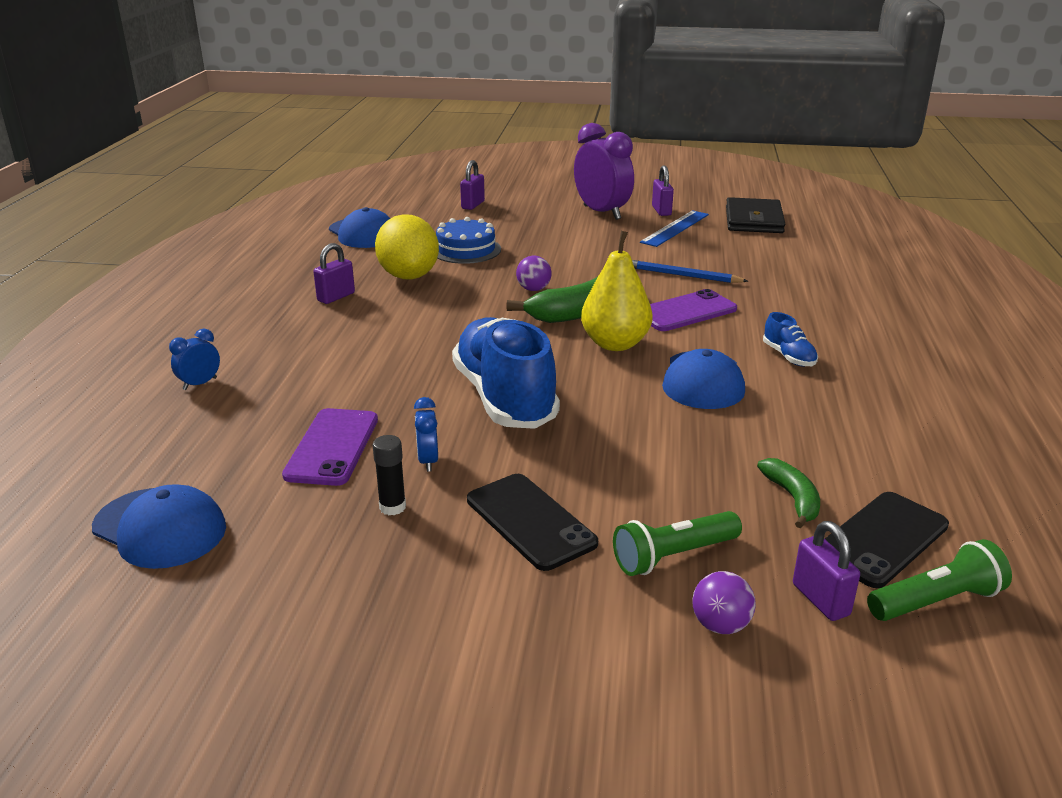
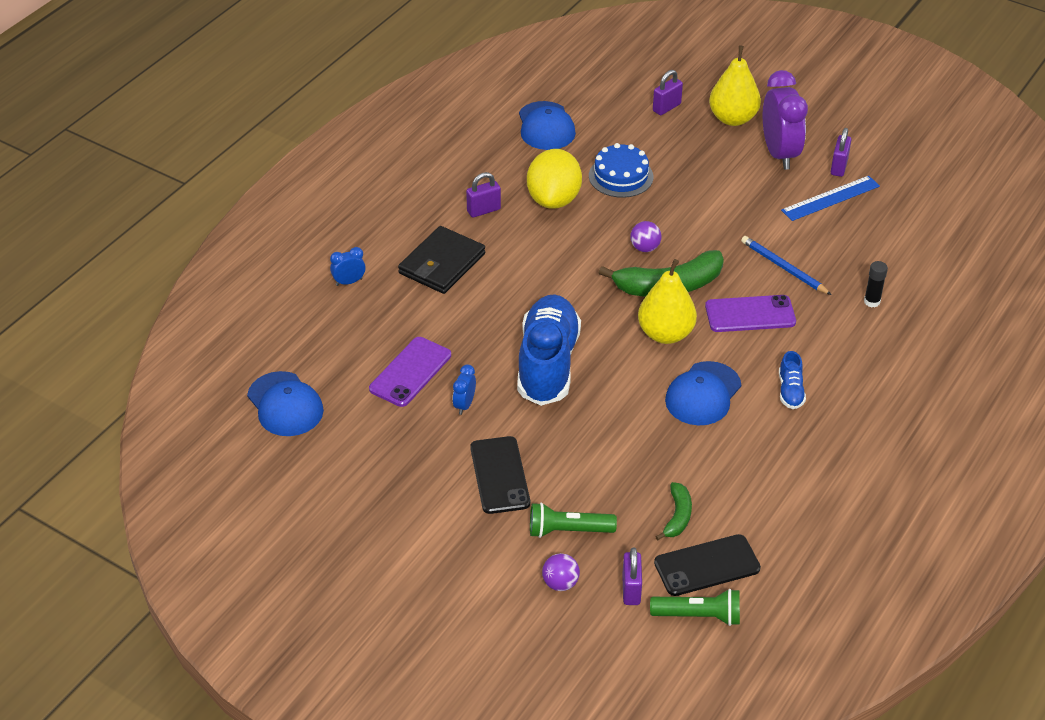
camera: 25 degrees right, 15 degrees up
black glue stick [373,435,406,515] -> black glue stick moved to [864,261,888,307]
black wallet [726,197,785,233] -> black wallet moved to [398,226,485,294]
none -> yellow pear [709,45,761,126]

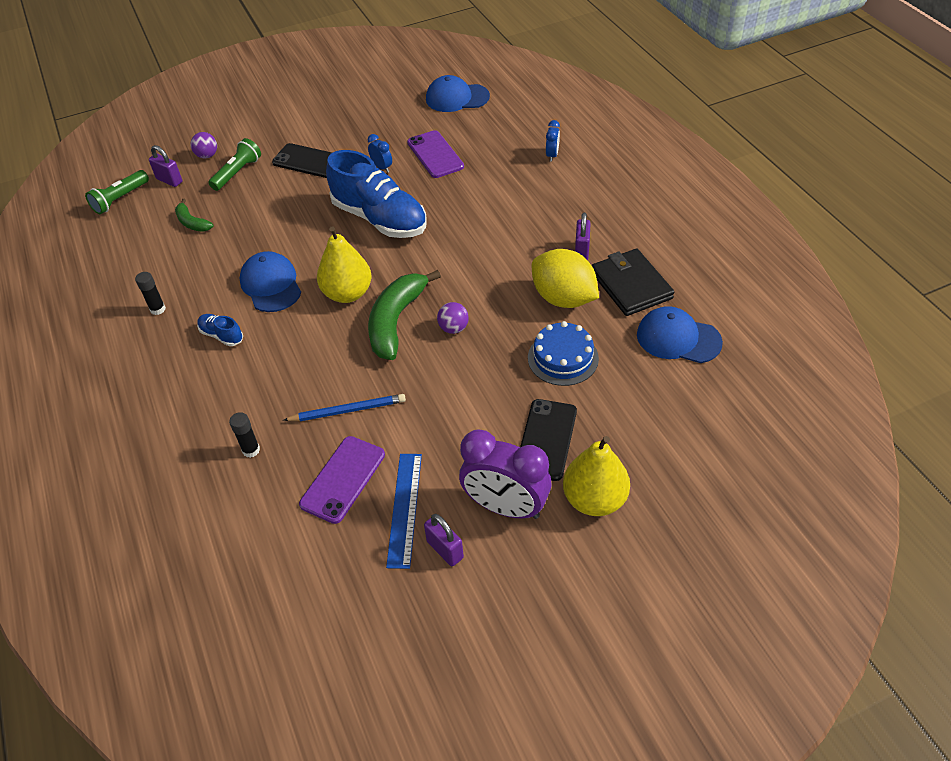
camera: 125 degrees right, 5 degrees up
black wallet [398,226,485,294] -> black wallet moved to [592,249,674,316]
purple padlock [653,70,683,115] -> none
black phone [654,534,761,596] -> black phone moved to [520,399,577,481]
purple phone [705,295,796,332] -> purple phone moved to [299,436,385,524]
none -> black glue stick [135,272,166,315]

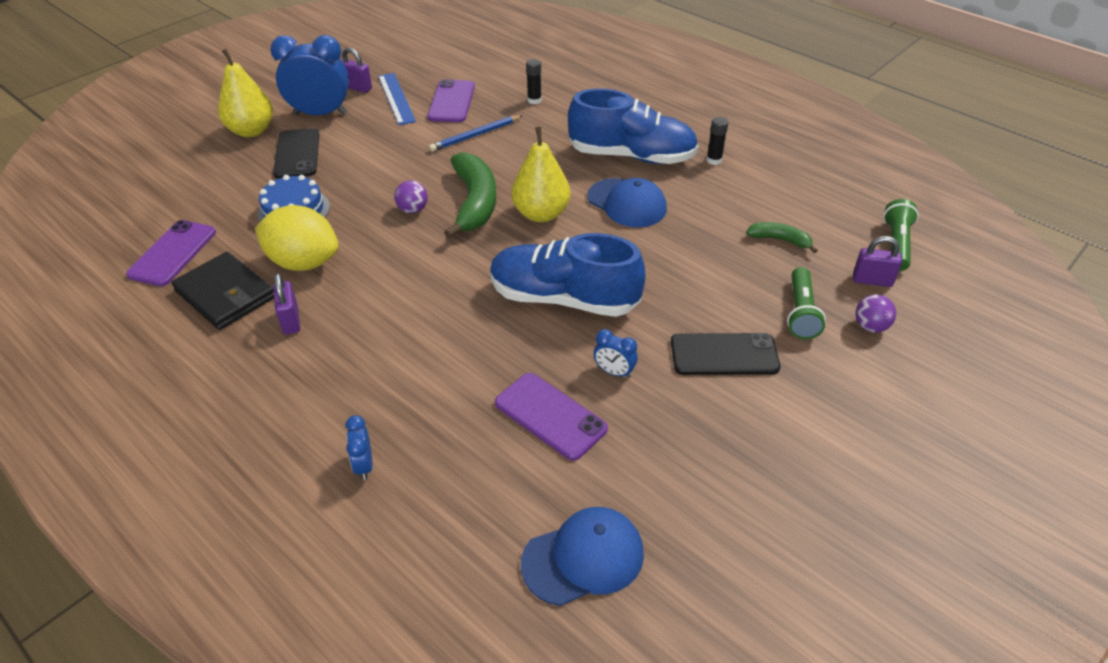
camera: 155 degrees right, 5 degrees down
blue shoe [197,314,243,346] -> blue shoe [568,89,698,164], size x2.35
purple clock [459,429,552,519] -> blue clock [270,35,349,115]
blue cap [637,306,723,363] -> purple phone [126,220,216,286]

